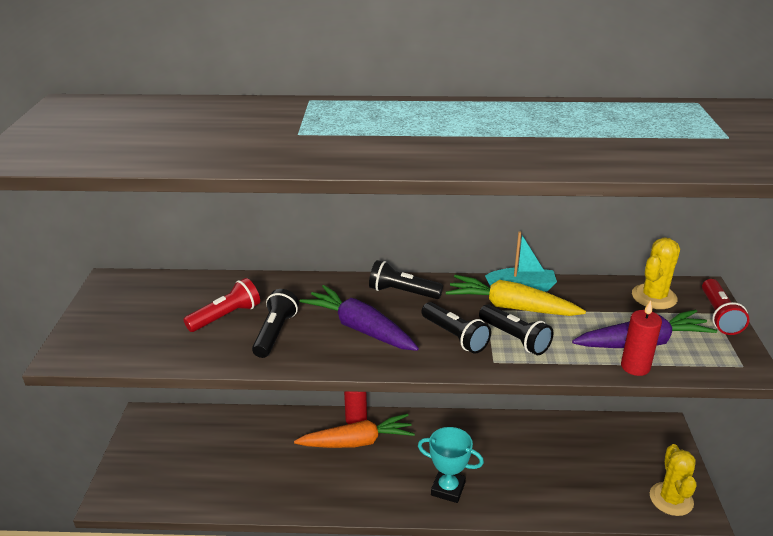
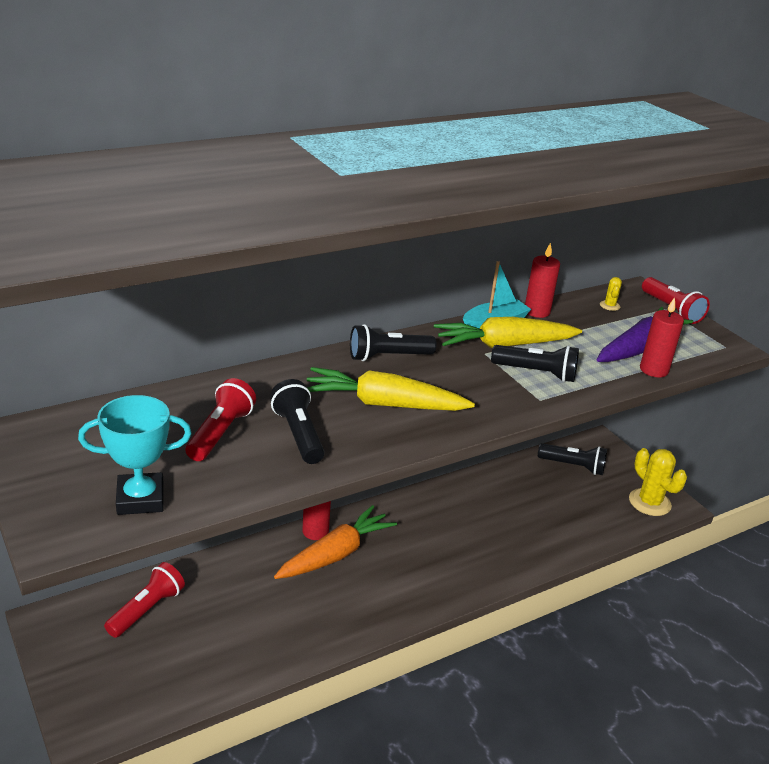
camera: 35 degrees left, 0 degrees up
purple carrot [299,285,419,351] -> yellow carrot [307,367,475,411]
turquoise trophy [418,427,484,503] -> turquoise trophy moved to [78,395,192,515]
black flashlight [421,302,491,354] -> black flashlight moved to [538,443,607,475]
yellow cactus [632,238,680,309] -> yellow cactus [600,277,622,311], size x0.46
none -> red flashlight [104,562,185,638]
none -> red candle [525,242,560,318]

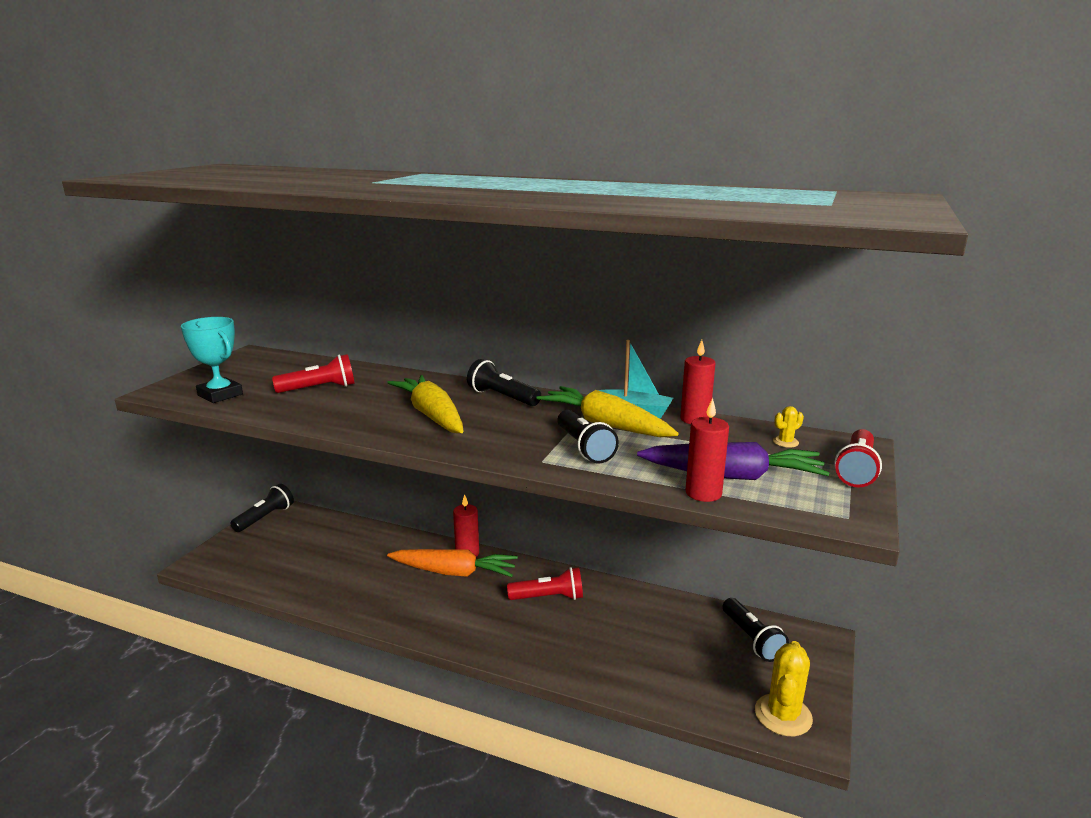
camera: 55 degrees right, 10 degrees down
red flashlight [104,562,185,638] -> red flashlight moved to [507,567,583,600]
black flashlight [270,379,325,464] -> black flashlight moved to [230,484,294,532]

